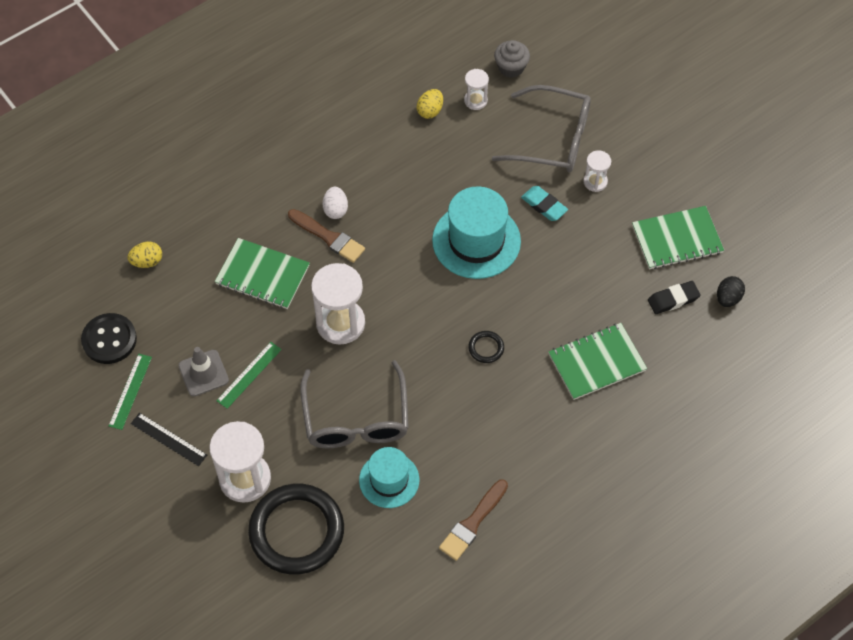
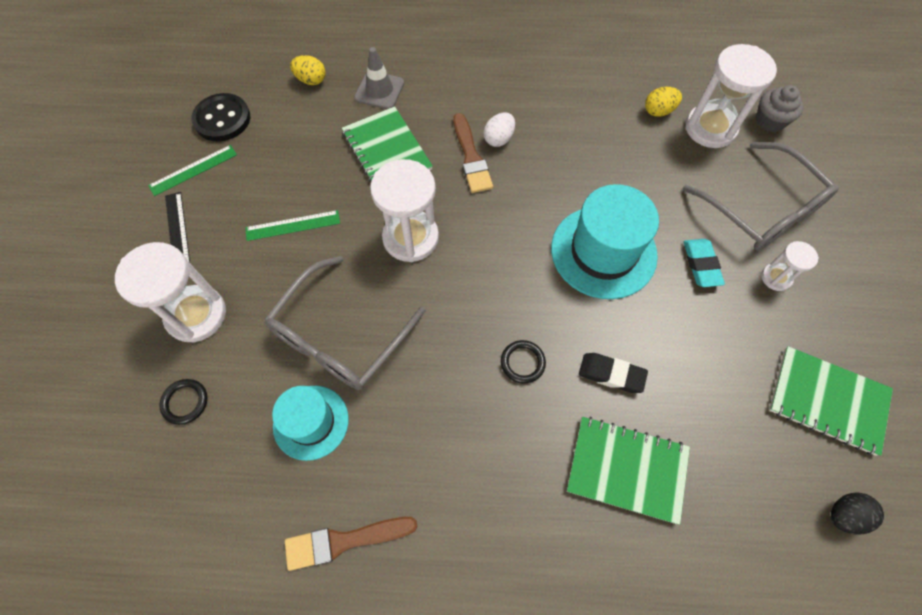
camera: 40 degrees right, 5 degrees up
grey traffic cone [178,347,229,396] -> grey traffic cone moved to [354,47,404,109]
black ring [248,484,344,575] -> black ring [159,379,208,425], size x0.40
white hourglass [464,69,489,110] -> white hourglass [686,44,777,148], size x1.93
black eraser [648,281,701,314] -> black eraser moved to [579,353,648,393]

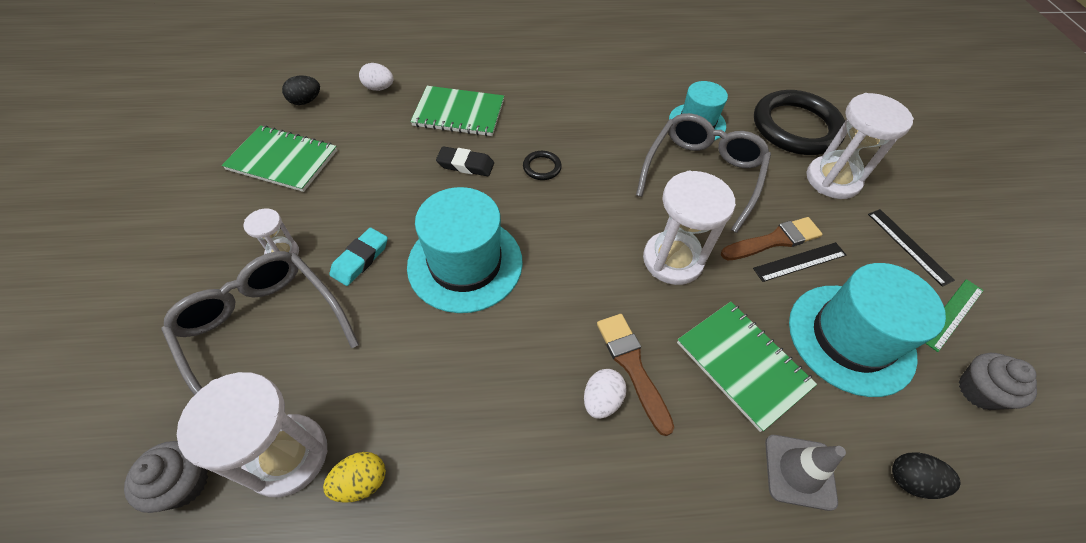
camera: 170 degrees right, 10 degrees down
black ring [159,379,208,425] -> black ring [754,90,845,155], size x2.50
black button [191,93,250,141] -> grey cupcake [959,353,1037,410]
green ruler [245,210,340,241] -> black ruler [753,242,846,282]
brown brush [285,517,417,571] -> brown brush moved to [721,217,823,260]
yellow egg [290,55,325,85] -> black egg [892,453,960,499]
turquoise eraser [684,239,725,287] -> turquoise eraser turned 45 degrees clockwise [330,228,388,286]
none -> white egg [359,63,394,91]
none -> turquoise hat [789,263,946,397]

